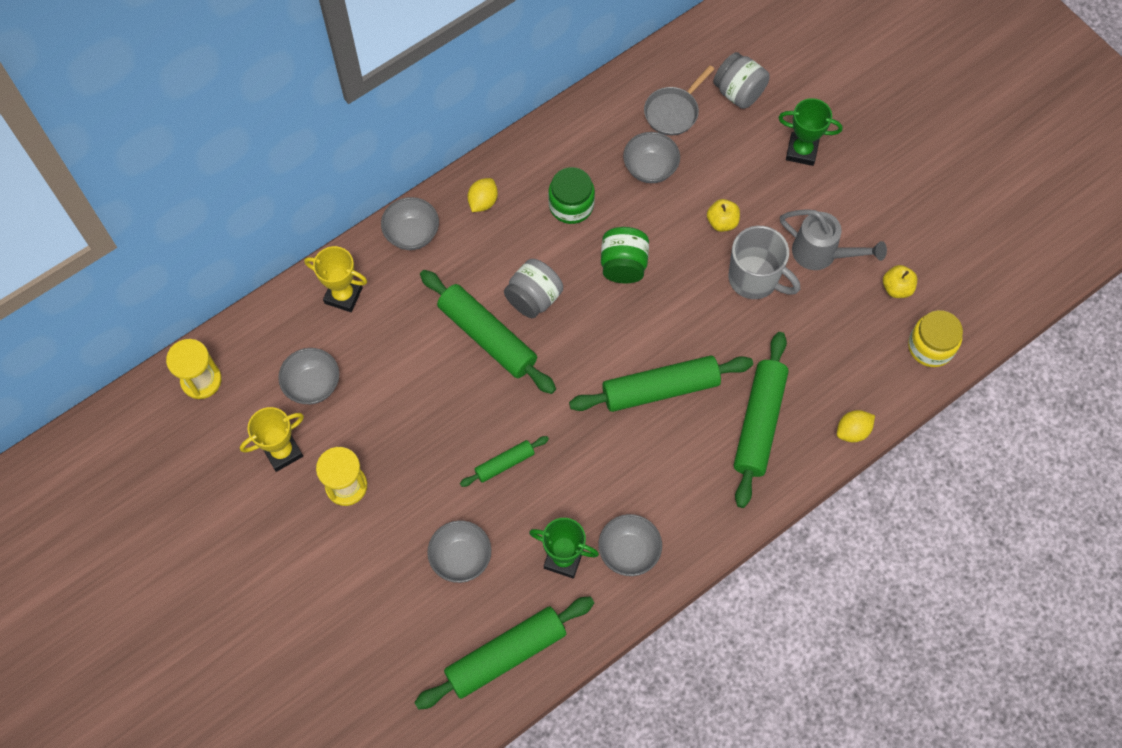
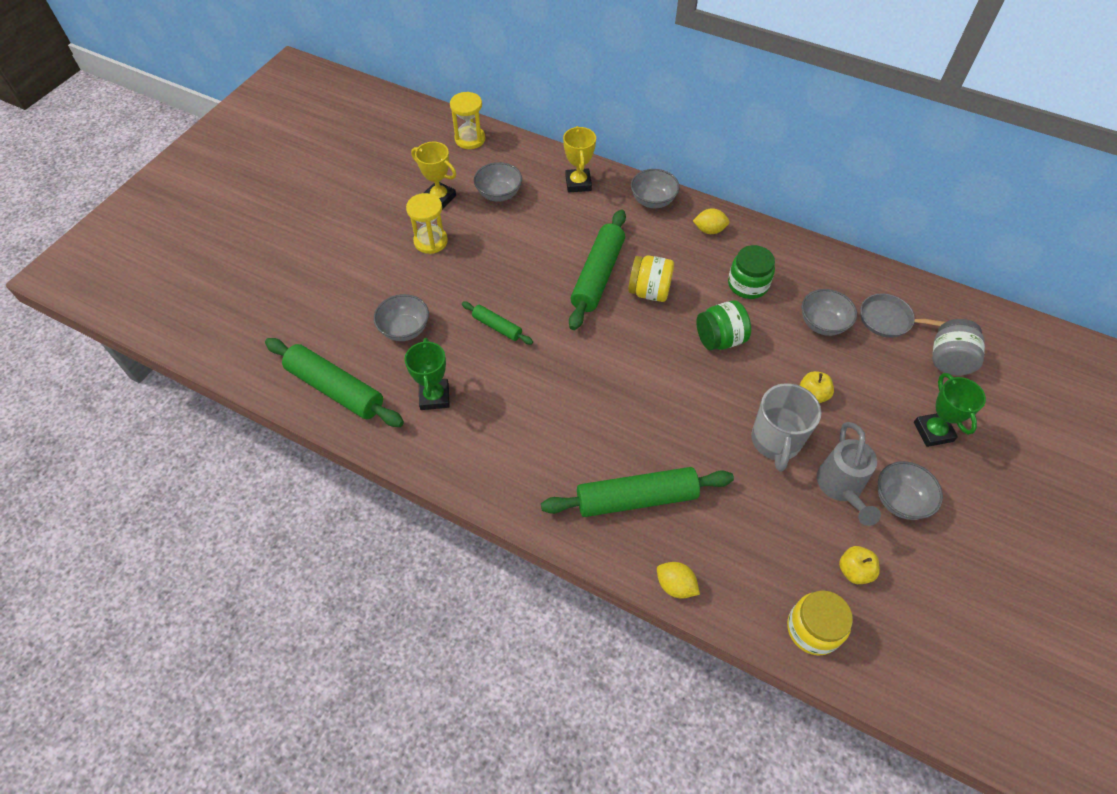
camera: 65 degrees right, 10 degrees down
grey jar [504,259,563,318] -> yellow jar [628,255,674,302]
green rolling pin [569,356,753,412] -> none
grey bowl [598,514,662,576] -> grey bowl moved to [878,461,943,520]

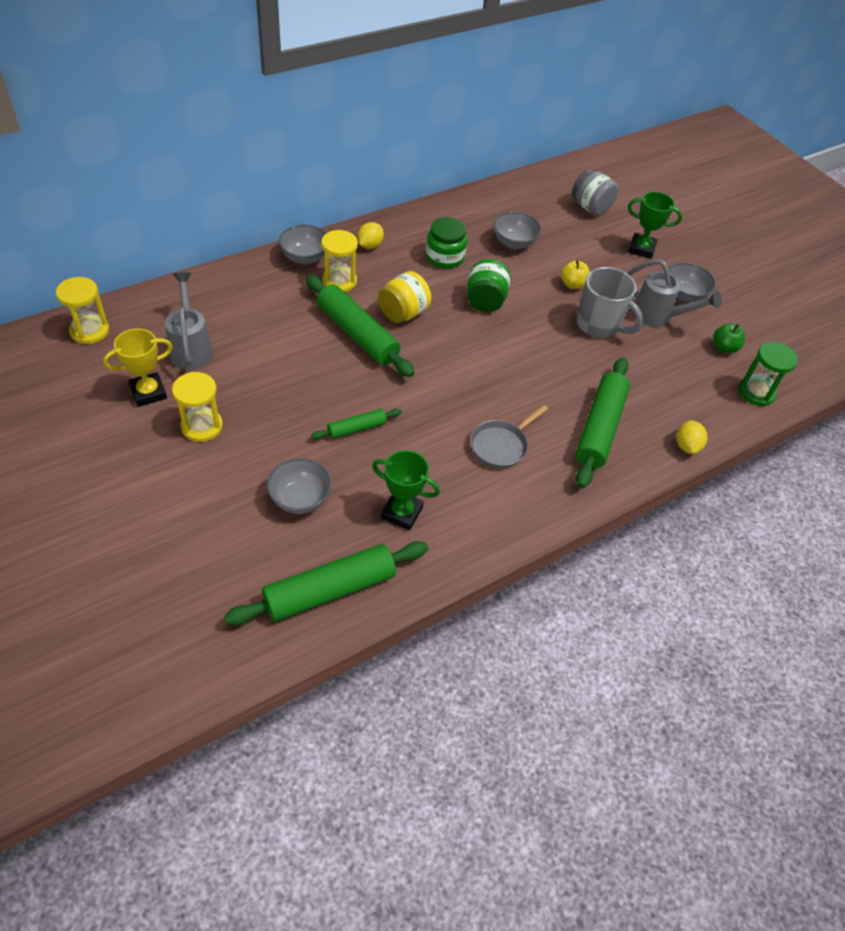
camera: 65 degrees left, 5 degrees down
grey bowl [474,162,522,202] -> grey watering can [165,272,213,370]
yellow trophy [563,126,596,192] -> none
yellow lemon [657,562,700,599] -> yellow lemon turned 60 degrees counterclockwise [677,420,708,454]
yellow jar [787,590,853,655] -> green hourglass [739,342,798,406]
yellow apple [839,546,880,584] -> green apple [713,323,745,353]
grey pan [861,294,945,338] -> grey pan moved to [470,405,548,468]
none -> yellow hourglass [321,230,358,292]

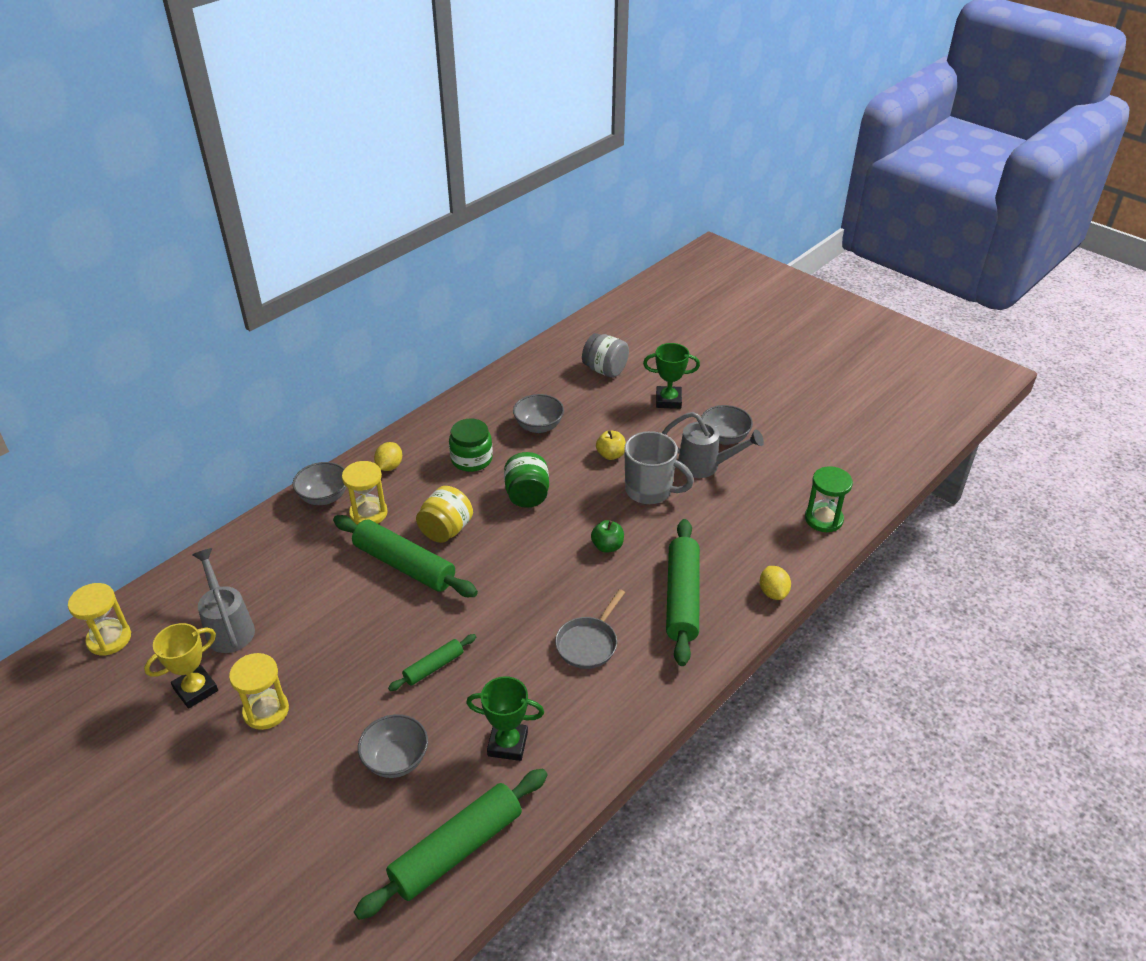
camera: 10 degrees left, 10 degrees down
green apple [713,323,745,353] -> green apple moved to [591,520,624,553]

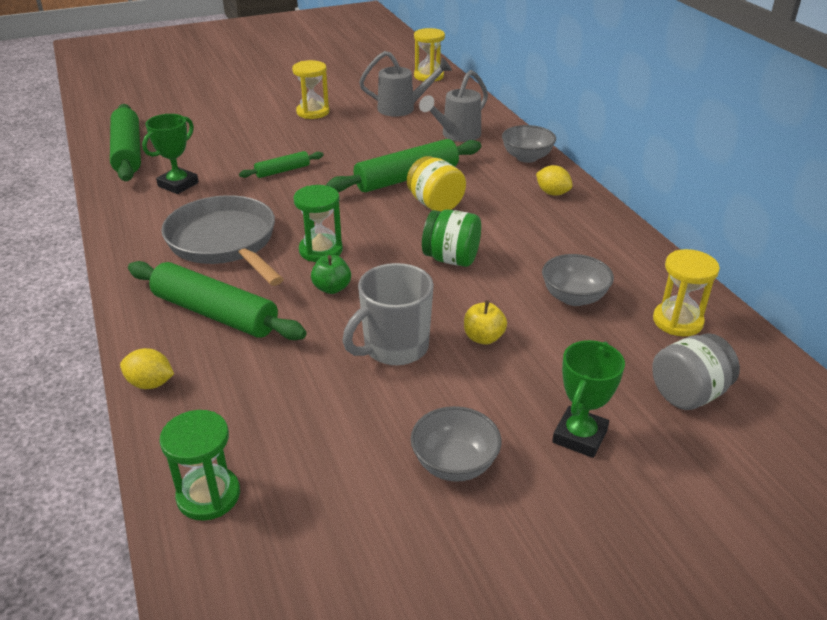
camera: 115 degrees right, 5 degrees down
yellow trophy [144,623,218,709] -> none
yellow hourglass [342,461,388,525] -> yellow hourglass moved to [653,249,720,336]
grey bowl [358,714,428,778] -> none
green rolling pin [388,634,476,691] -> green rolling pin turned 75 degrees clockwise [239,151,323,178]
green jar [449,419,493,472] -> none
grey pan [555,589,625,669] -> grey pan [161,195,284,286], size x1.78
grey watering can [662,412,764,478] -> grey watering can moved to [419,70,488,142]
none -> green hourglass [294,185,343,262]

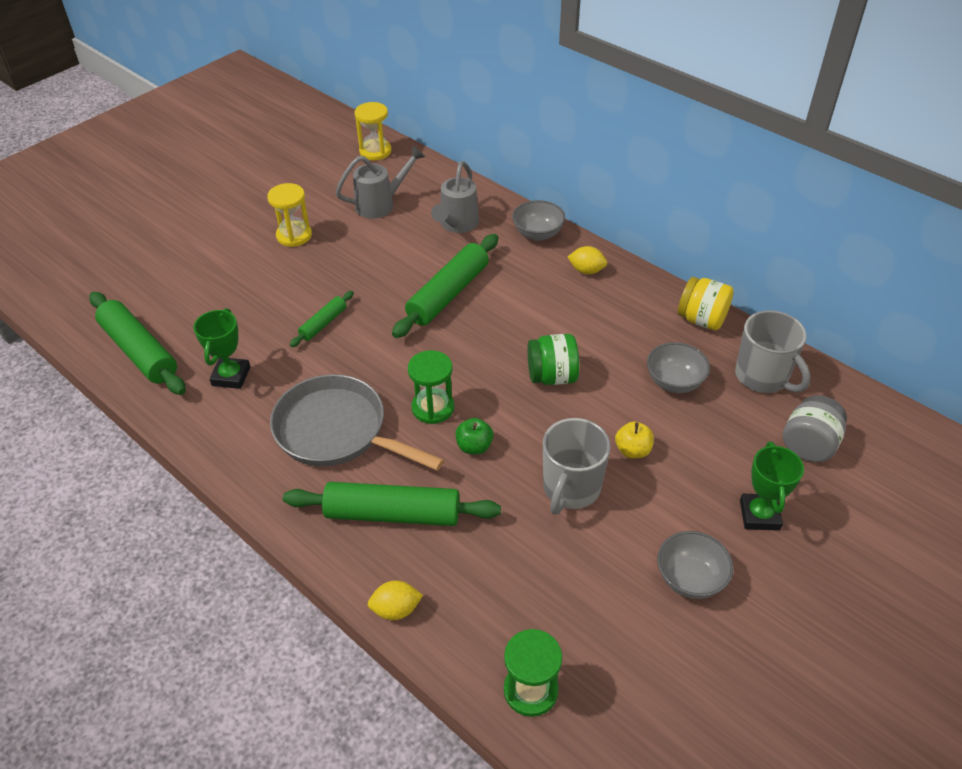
camera: 25 degrees left, 10 degrees up
yellow jar [407,156,466,212] -> yellow jar moved to [678,277,734,330]
yellow hourglass [653,249,720,336] -> grey mug [735,310,811,393]

